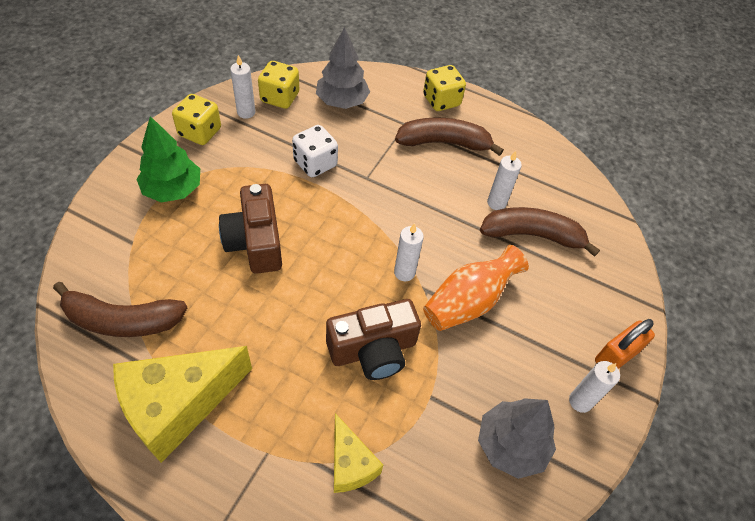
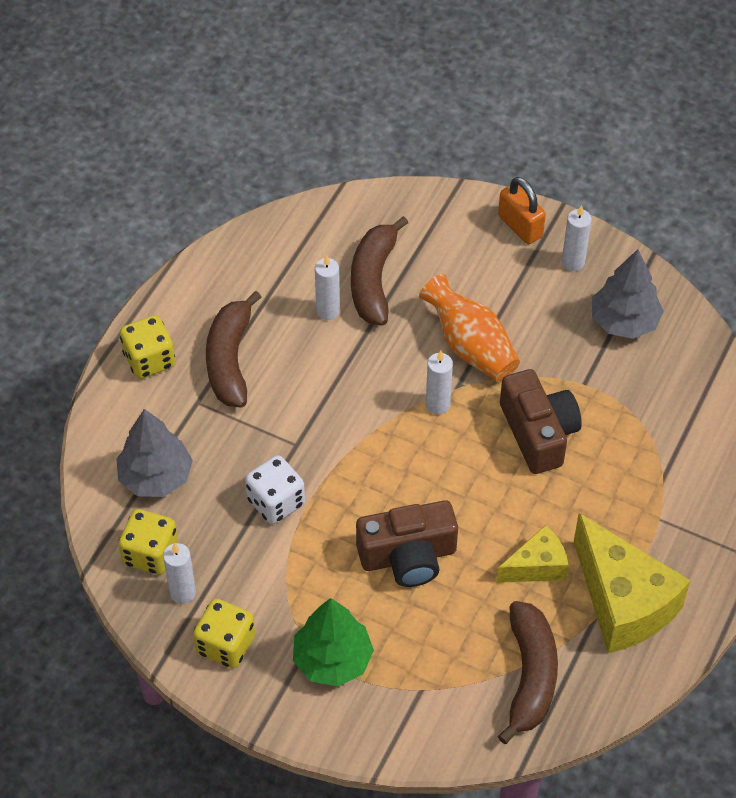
camera: 85 degrees left, 0 degrees up
yellow cheese [334,413,383,493] -> yellow cheese moved to [496,525,568,583]

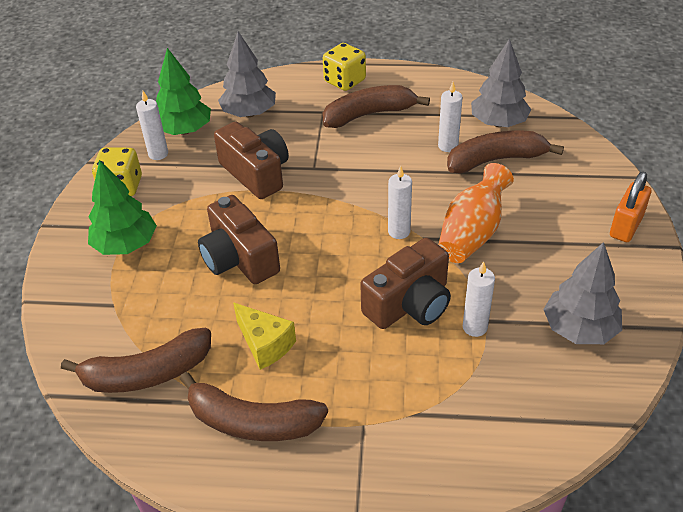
camera: 70 degrees right, 10 degrees down
yellow dice [118,509,178,575] -> green tree [156,48,211,135]
white dice [245,455,305,524] -> brown camera [214,122,289,199]
white candle [562,205,591,271] -> white candle moved to [463,261,495,337]
yellow cheese [574,513,691,653] -> brown banana [180,372,328,441]
none -> grey tree [471,39,531,127]

